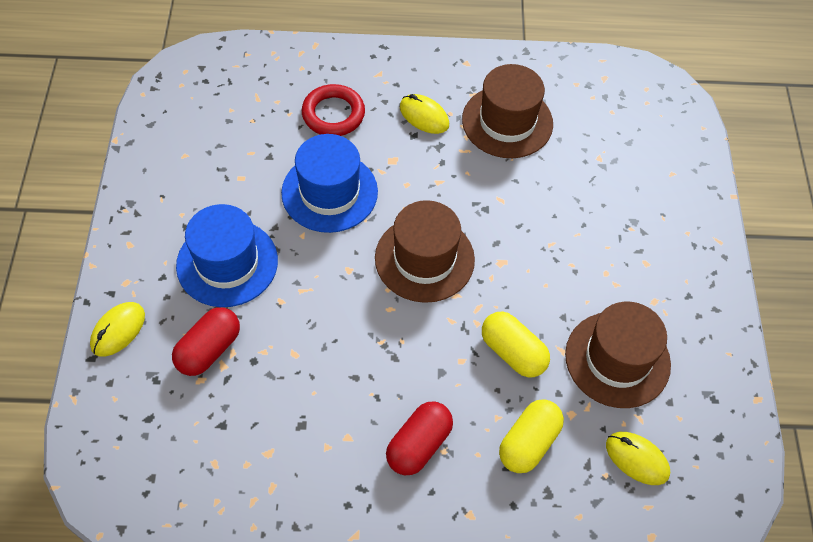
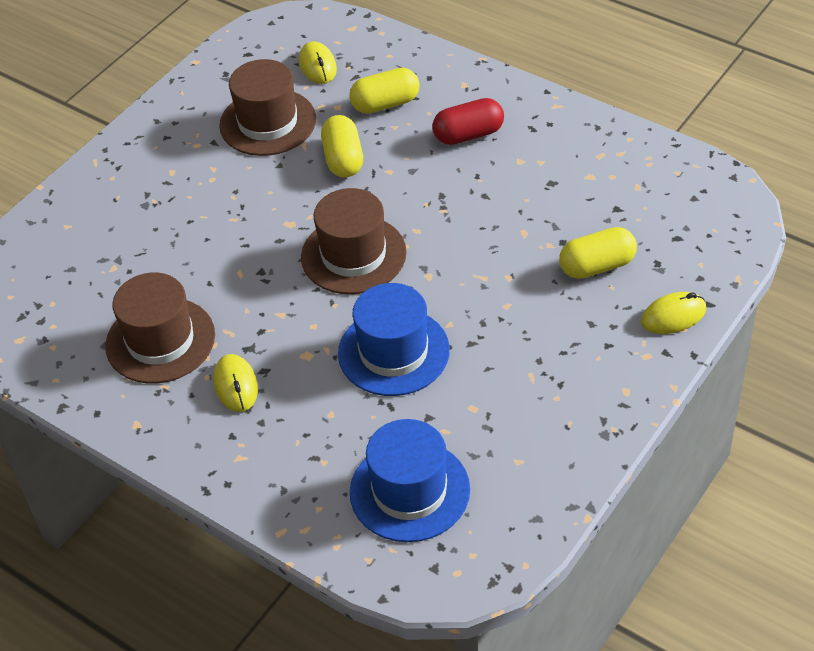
camera: 140 degrees left, 10 degrees down
red capsule [172,307,240,376] -> yellow capsule [559,227,637,279]
blue hat [176,204,278,307] -> blue hat moved to [350,419,470,542]
red ring [302,84,365,136] -> none

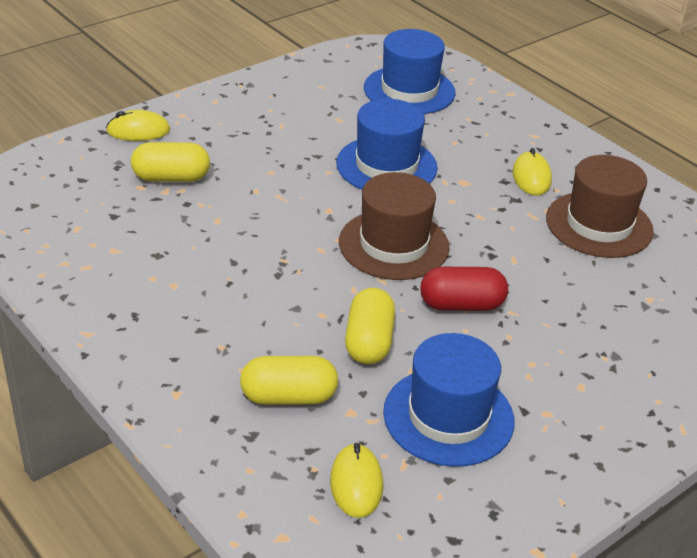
camera: 170 degrees left, 10 degrees down
brown hat [219,59,316,156] -> blue hat [383,333,515,467]
red capsule [432,98,504,145] -> red capsule moved to [420,267,508,311]

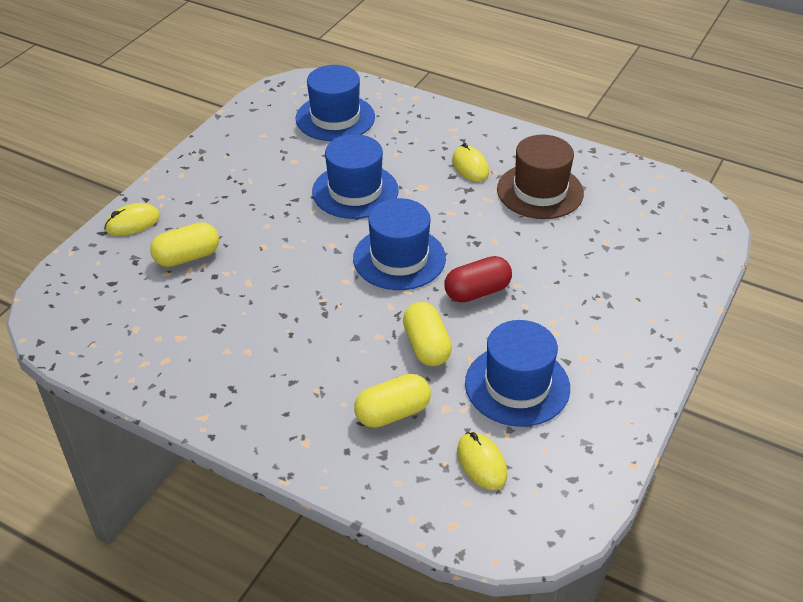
camera: 20 degrees left, 5 degrees up
brown hat [339,172,450,280] -> blue hat [353,198,446,290]

